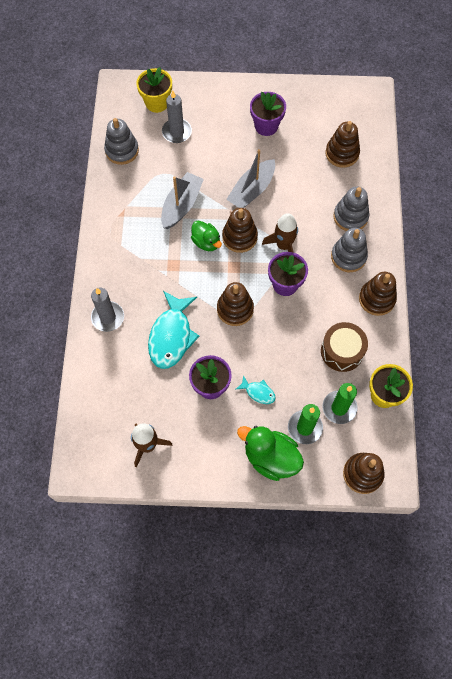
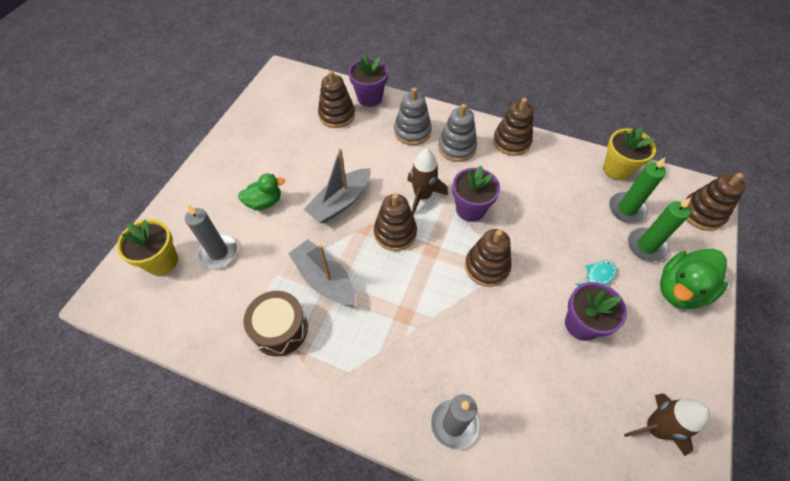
camera: 70 degrees left, 10 degrees down
grey stacking toy [104,118,139,165] -> none
turquoise fish [148,291,200,369] -> none
green duck [191,221,222,251] -> green duck moved to [238,174,285,210]
grey boat [226,149,275,208] -> grey boat turned 75 degrees clockwise [304,148,371,223]
purple flower pot [250,92,286,136] -> purple flower pot moved to [348,54,388,107]
brown drum [321,322,368,372] -> brown drum moved to [243,291,308,356]

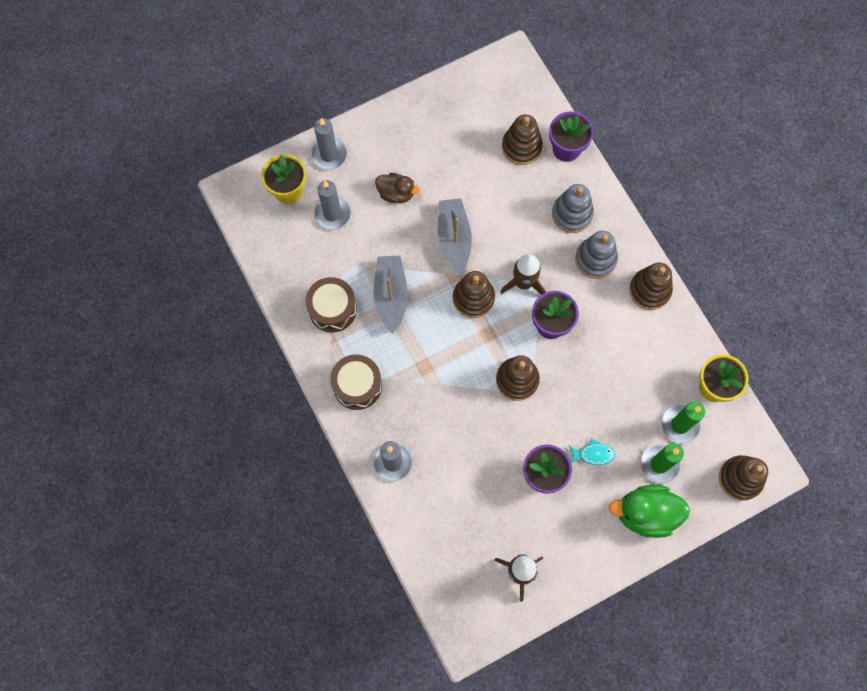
camera: 40 degrees right, 15 degrees up
green duck [238,174,285,210] -> brown duck [375,173,420,203]
grey boat [304,148,371,223] -> grey boat turned 90 degrees clockwise [438,198,472,274]
none -> grey candle [311,118,347,170]
none -> brown drum [330,354,382,410]

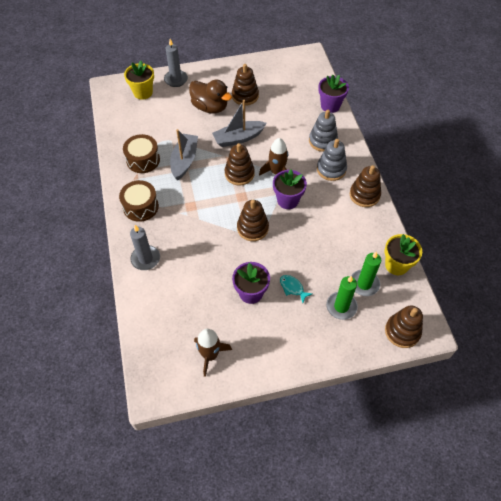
camera: 15 degrees right, 15 degrees down
grey candle [314,180,351,230] -> none
brown duck [375,173,420,203] -> brown duck [189,79,232,114], size x1.57
grey boat [438,198,472,274] -> grey boat turned 120 degrees counterclockwise [212,100,267,147]
brown stacking toy [502,114,543,165] -> brown stacking toy moved to [232,64,259,106]
turquoise fish [569,439,615,465] -> turquoise fish turned 150 degrees counterclockwise [280,275,313,303]
green duck [609,485,690,538] -> none

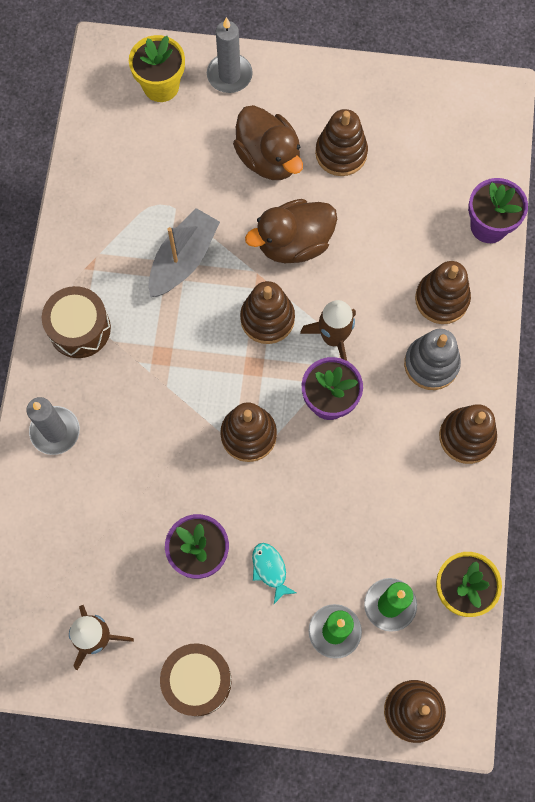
camera: 20 degrees right, 15 degrees up
brown drum [123,134,160,173] -> brown drum moved to [160,643,232,716]
grey boat [212,100,267,147] -> brown duck [245,199,337,263]
grey stacking toy [309,110,338,152] -> brown stacking toy [415,261,471,324]

